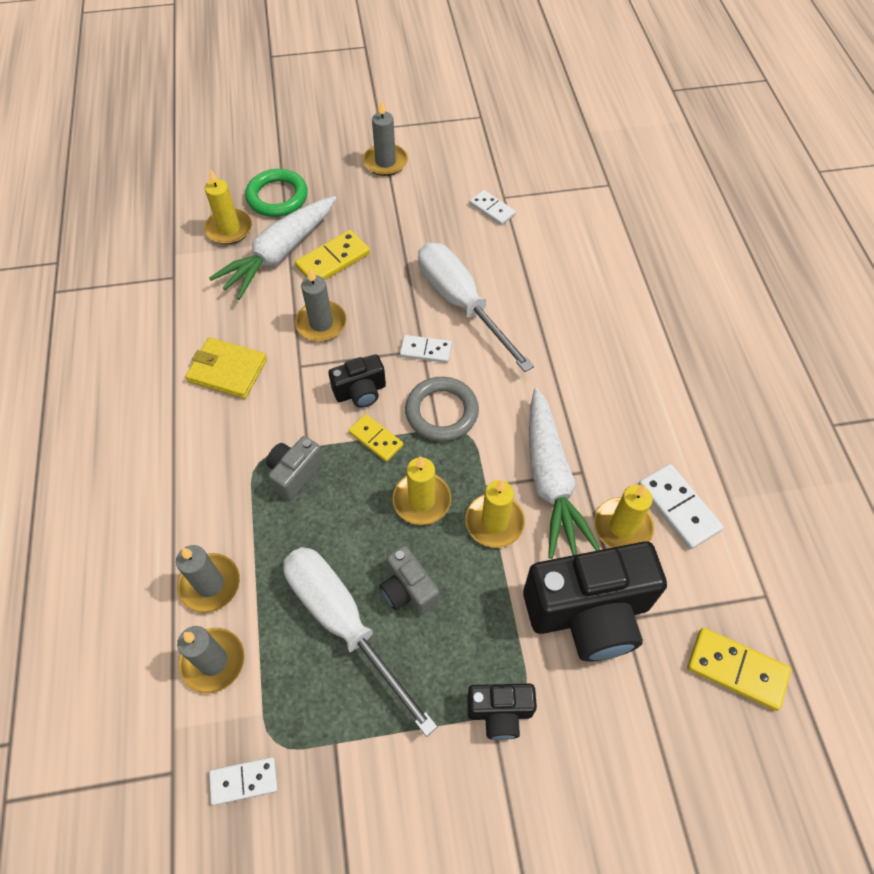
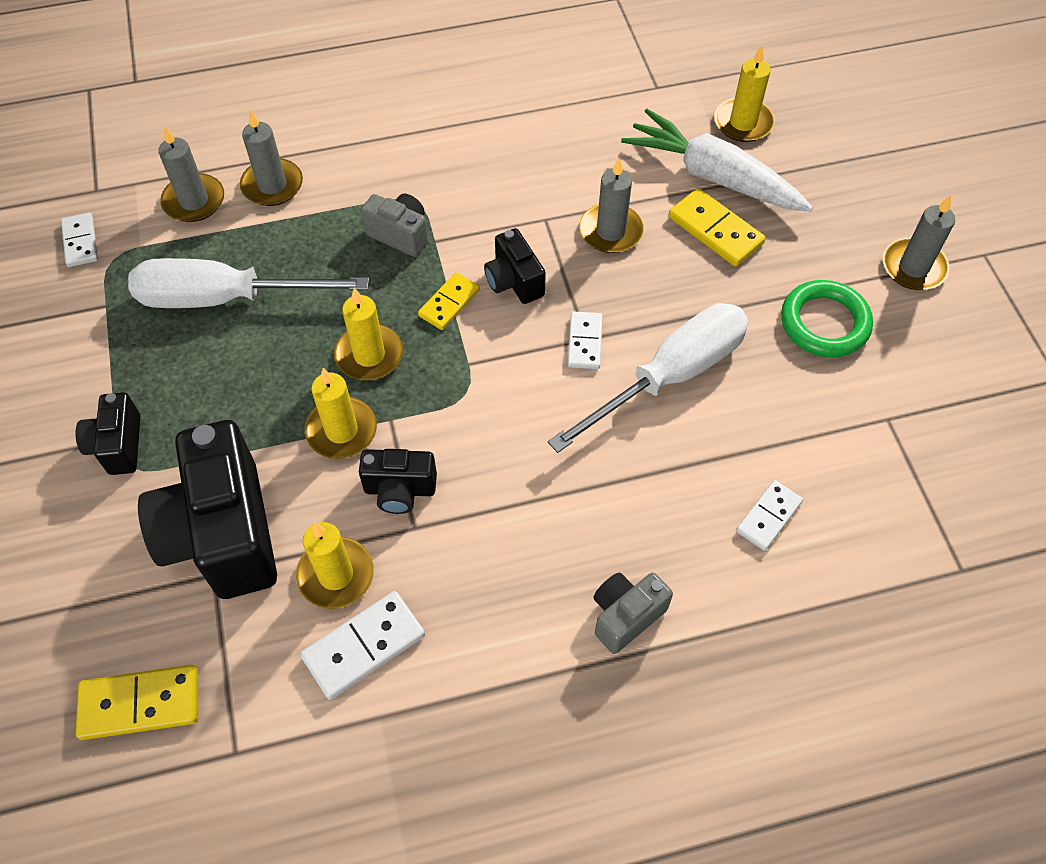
camera: 85 degrees right, 0 degrees up
yellow wallet [185,337,267,399] -> none
green ring [245,169,308,217] -> green ring moved to [781,280,873,357]
white screwdriver [283,547,438,737] -> white screwdriver turned 135 degrees counterclockwise [128,258,369,308]
grey camera [379,546,439,615] -> grey camera moved to [593,573,673,654]
grey ring [405,377,479,442] -> none
white domino [470,190,516,225] -> white domino moved to [736,480,803,551]
white carrot [529,388,600,559] -> black camera [359,449,437,514]
yellow domino [687,628,791,711] -> yellow domino turned 60 degrees clockwise [76,665,198,740]

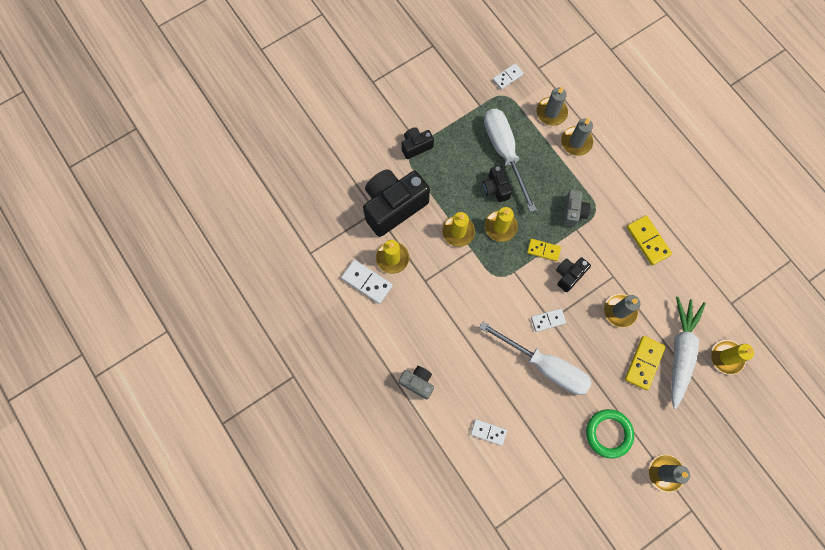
camera: 70 degrees right, 15 degrees up
yellow domino [76,665,198,740] -> yellow domino moved to [627,215,672,265]
black camera [359,449,437,514] -> black camera moved to [483,165,512,202]

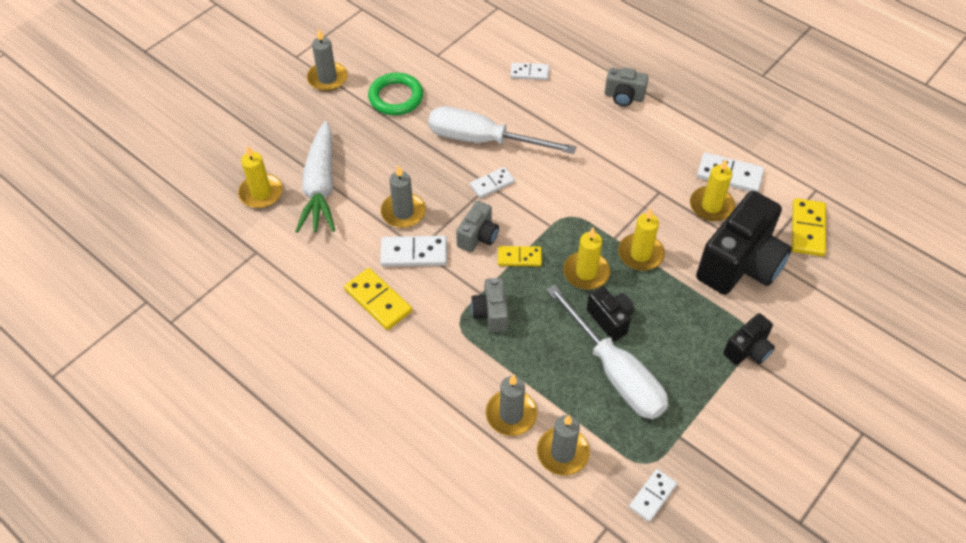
camera: 165 degrees right, 20 degrees down
black camera [556,257,591,292] -> grey camera [456,201,499,252]
yellow domino [625,336,666,390] -> yellow domino moved to [792,198,826,256]
none -> white domino [380,236,447,267]

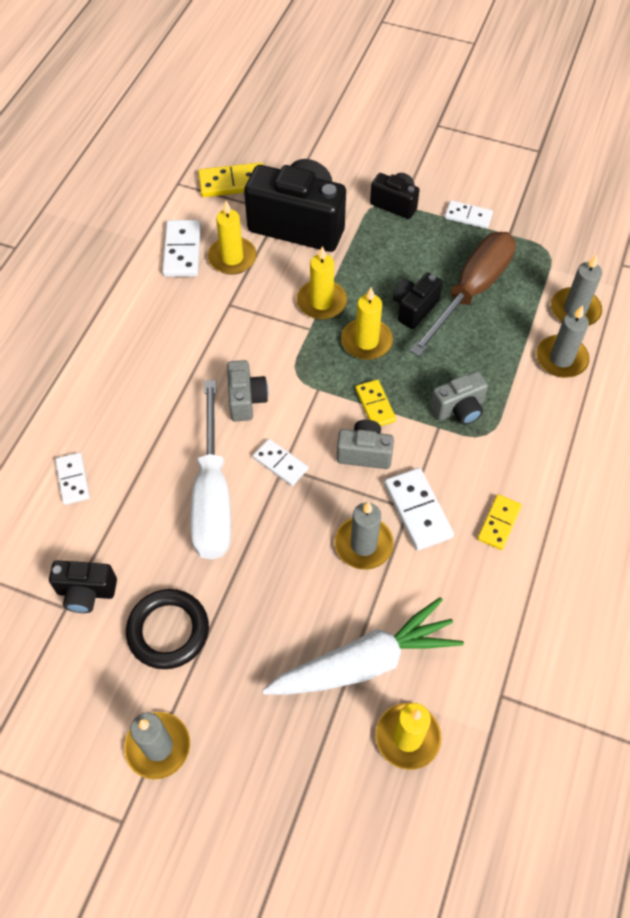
camera: 110 degrees left, 5 degrees up
yellow domino [344,268,412,330] -> yellow domino [477,494,522,550], size x0.66
green ring [368,73,423,115] -> black ring [126,589,209,669]
white screwdriver [546,285,668,419] -> brown screwdriver [410,232,516,357]
grey camera [605,67,649,106] -> grey camera moved to [227,360,268,421]
white domino [629,469,677,522] -> white domino moved to [445,200,493,229]
none -> black camera [49,561,117,613]

